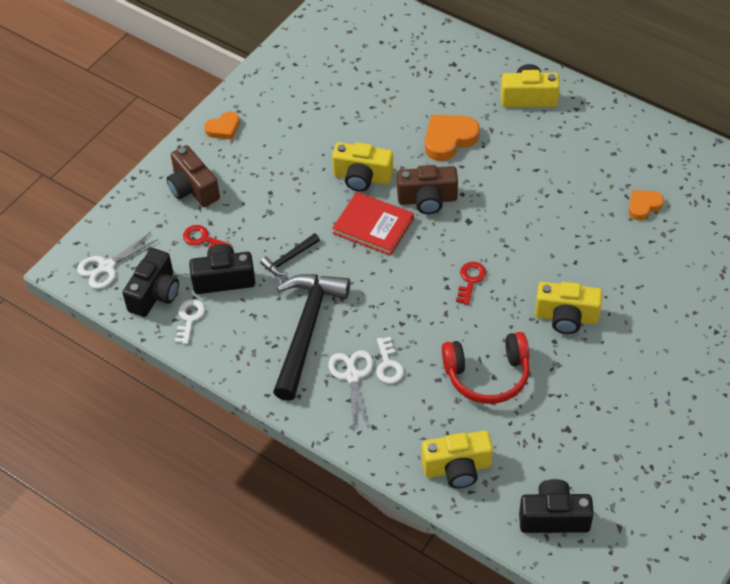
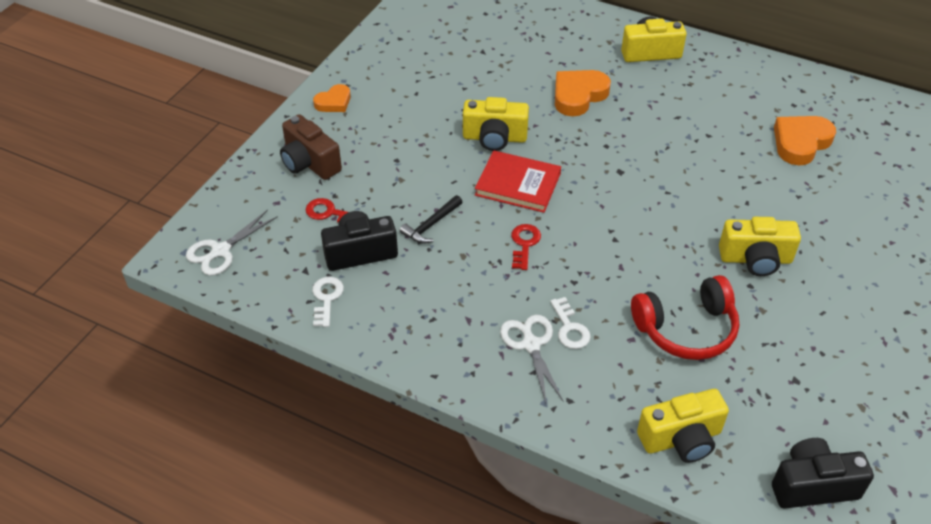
camera: 10 degrees left, 5 degrees down
black camera [123,248,179,317] -> none
black hammer [273,274,350,401] -> none
brown camera [397,165,458,214] -> none
red key [456,262,487,305] -> red key moved to [511,224,541,270]
orange heart [629,190,664,220] -> orange heart [774,116,836,165], size x1.63

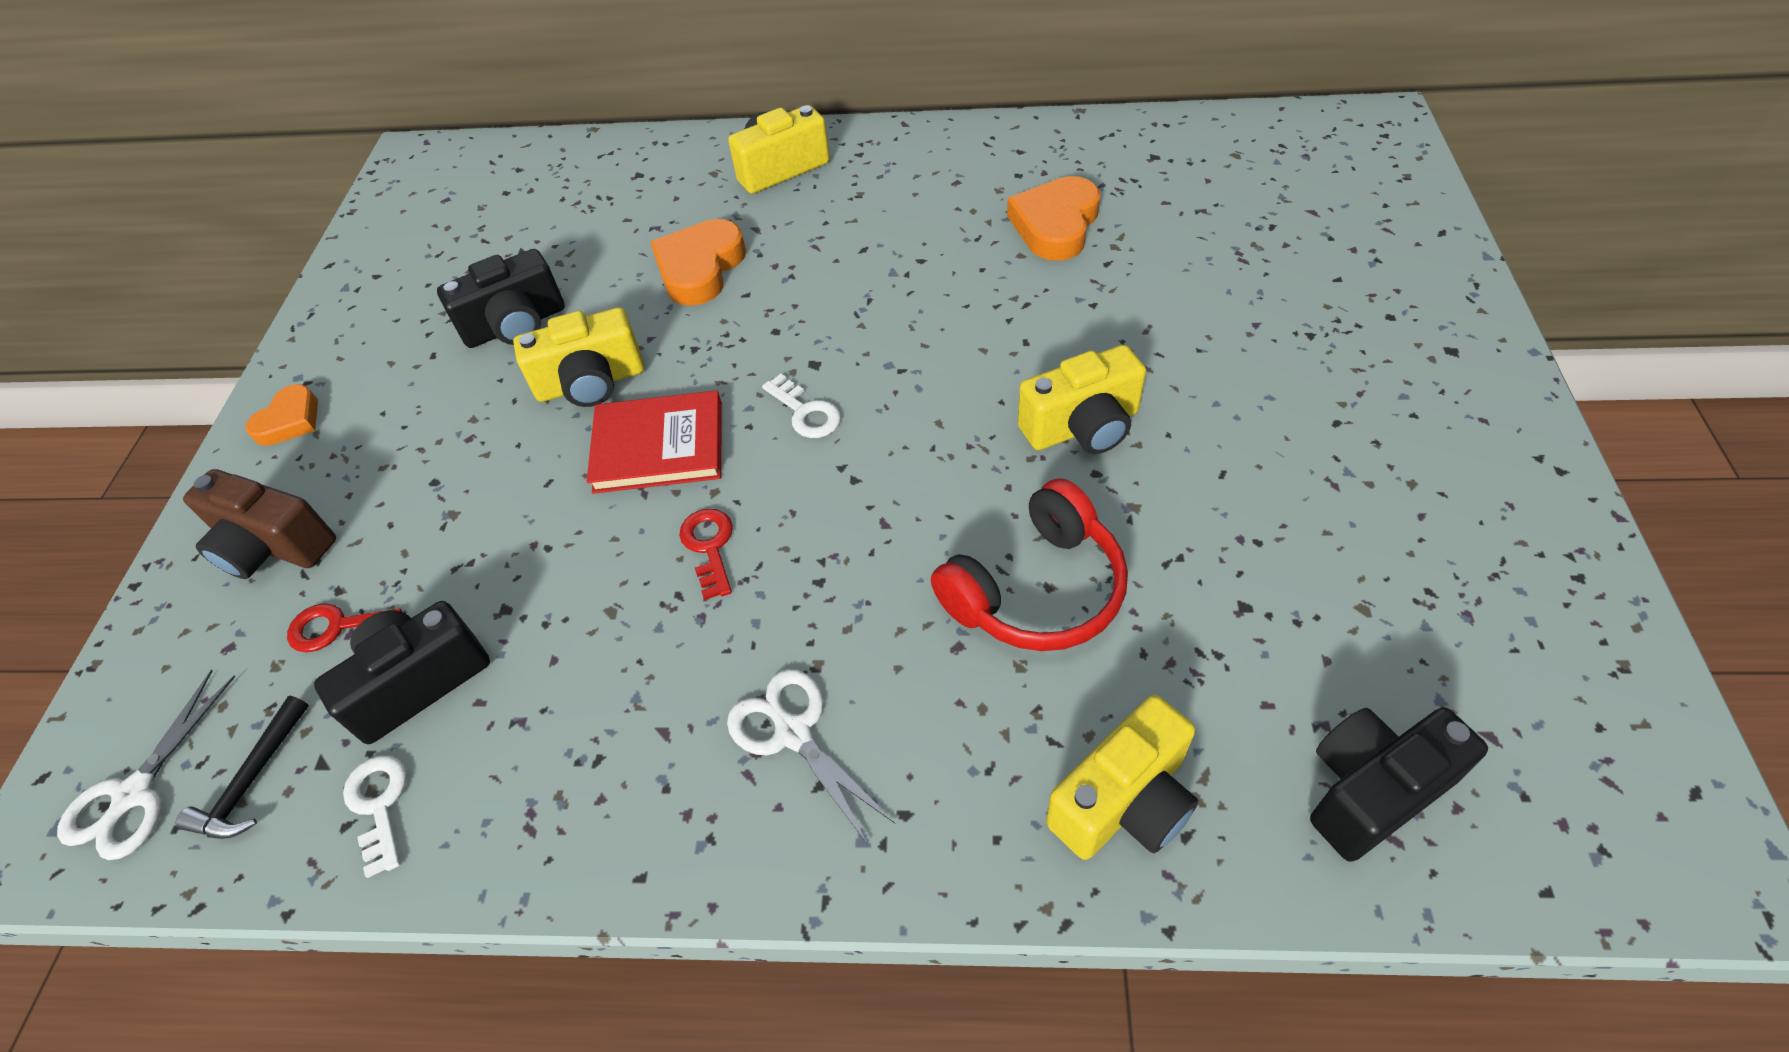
camera: 20 degrees left, 5 degrees up
black hammer [400,195,462,244] -> black hammer moved to [176,696,309,839]
white key [550,297,591,349] -> white key moved to [762,374,841,438]
none -> black camera [437,249,565,348]

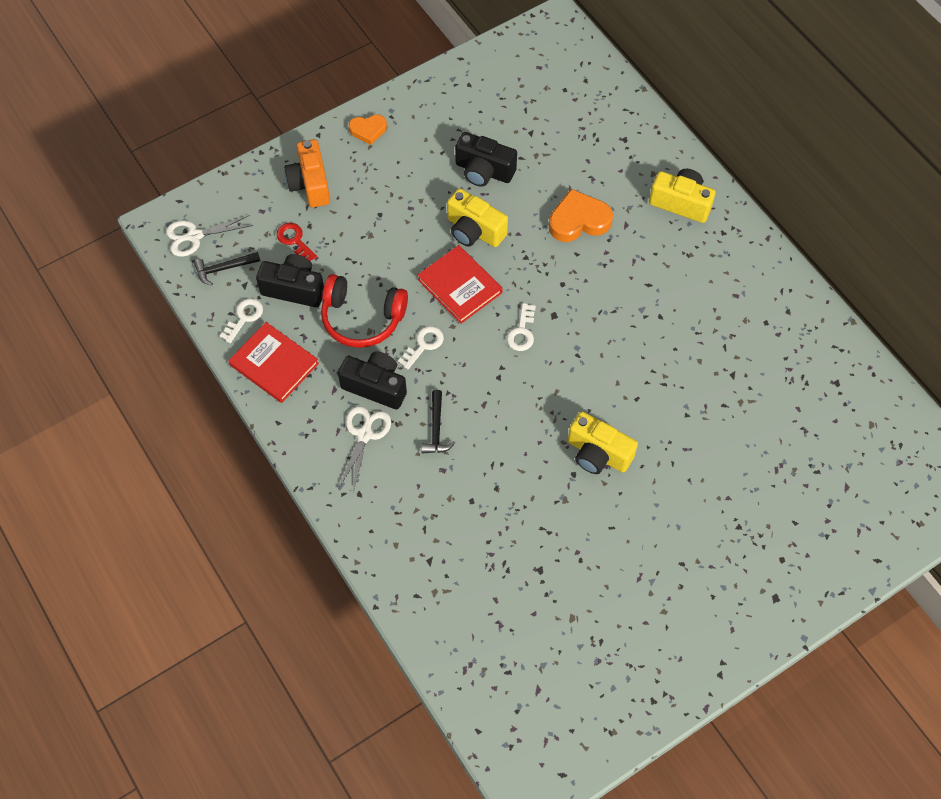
camera: 50 degrees right, 10 degrees up
brown camera [183,469,336,579] -> orange camera [284,139,330,207]
red key [679,508,733,600] -> white key [398,326,444,369]
red headphones [931,478,1128,651] -> red headphones moved to [321,274,408,348]
orange heart [1007,176,1100,261] -> none
yellow camera [1046,695,1198,860] -> none
black camera [1310,707,1488,862] -> black camera moved to [338,352,407,410]
none -> red book [228,322,319,403]
none -> black hammer [421,390,455,454]

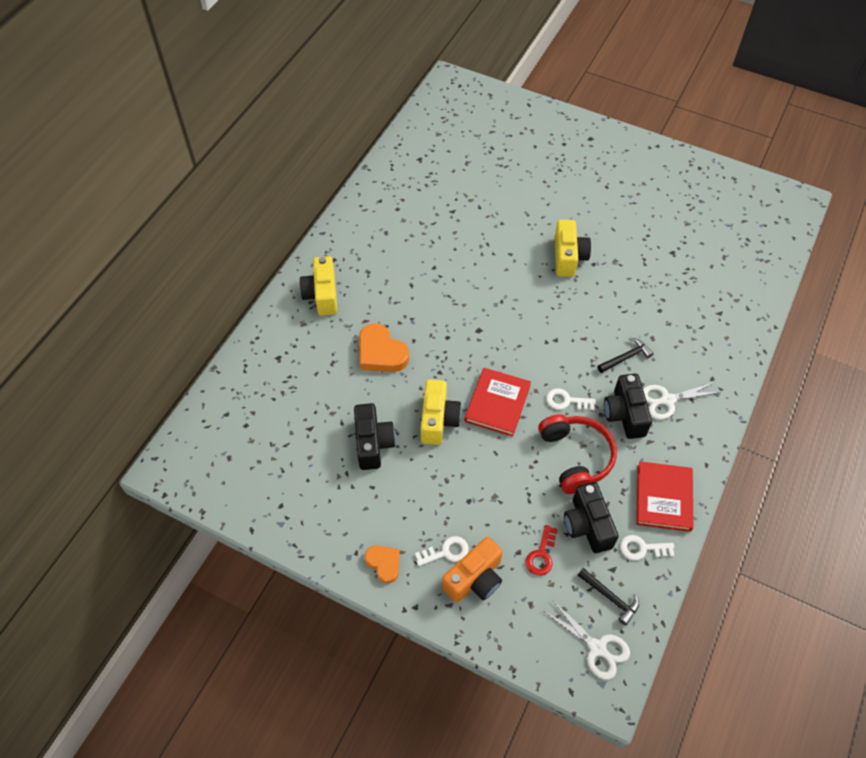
camera: 120 degrees left, 5 degrees down
white key [507,303,536,351] -> white key moved to [415,536,469,566]

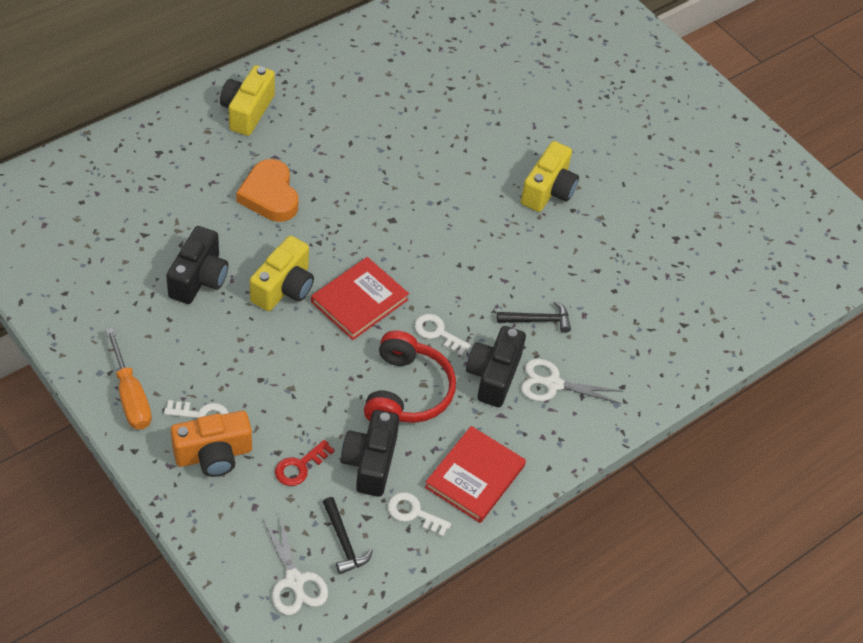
camera: 20 degrees right, 5 degrees down
orange heart [365,546,400,584] -> orange screwdriver [106,327,152,429]

